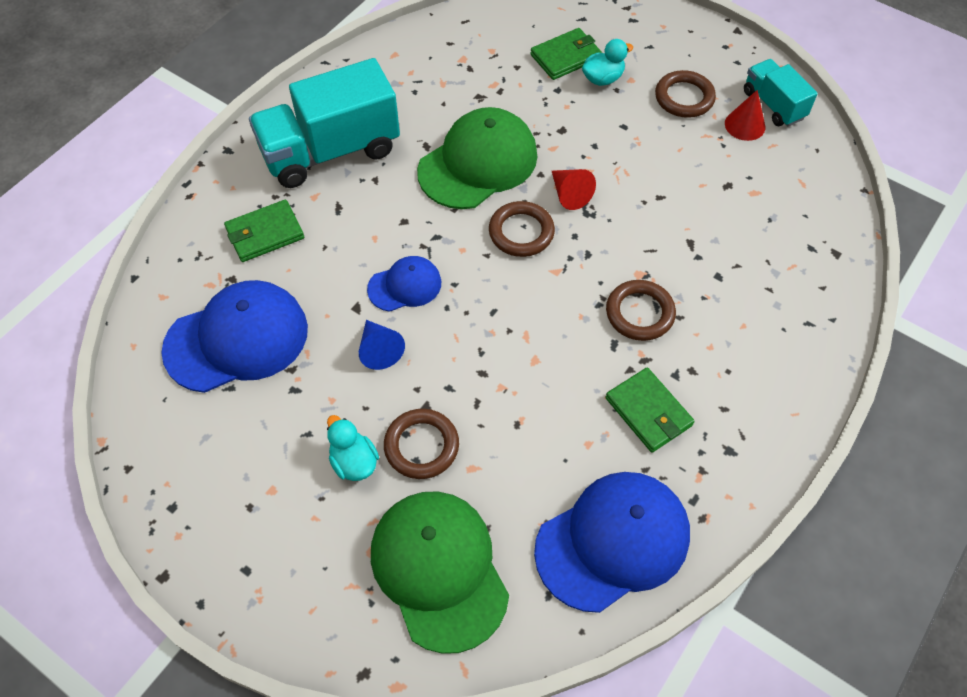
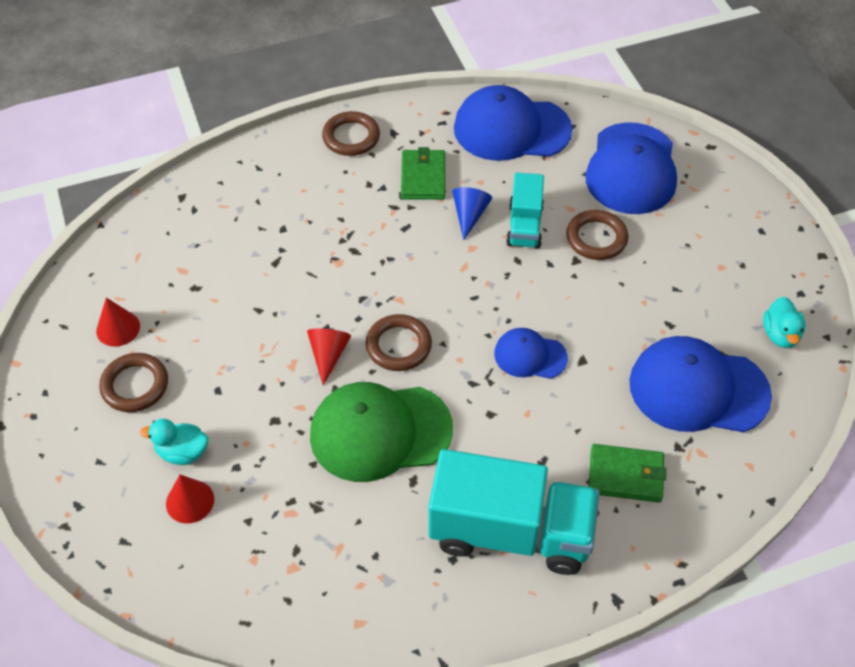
camera: 145 degrees left, 5 degrees down
turquoise duck [327,415,379,481] -> turquoise duck moved to [763,297,805,348]
blue cone [359,320,405,370] -> blue cone moved to [452,187,492,240]
green cap [371,491,509,654] -> blue cap [585,122,677,214]
green wallet [530,28,602,80] -> red cone [166,475,214,524]
brown ring [606,280,676,341] -> brown ring moved to [322,111,380,156]
turquoise truck [744,59,818,126] -> turquoise truck moved to [506,173,544,248]

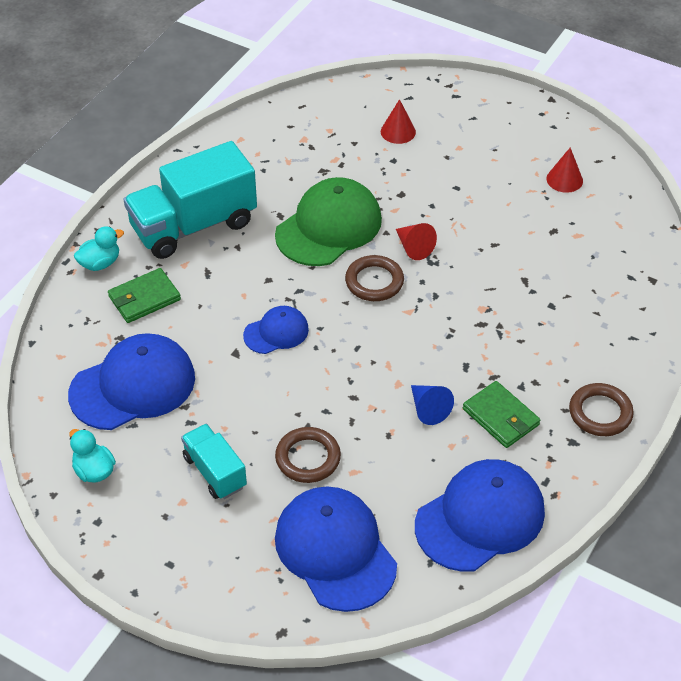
camera: 140 degrees right, 5 degrees down
brown ring [99,353,168,412] -> none
turquoise duck [140,419,208,465] -> turquoise duck moved to [74,226,124,271]
turquoise truck [506,173,544,248] -> turquoise truck moved to [181,424,247,499]

